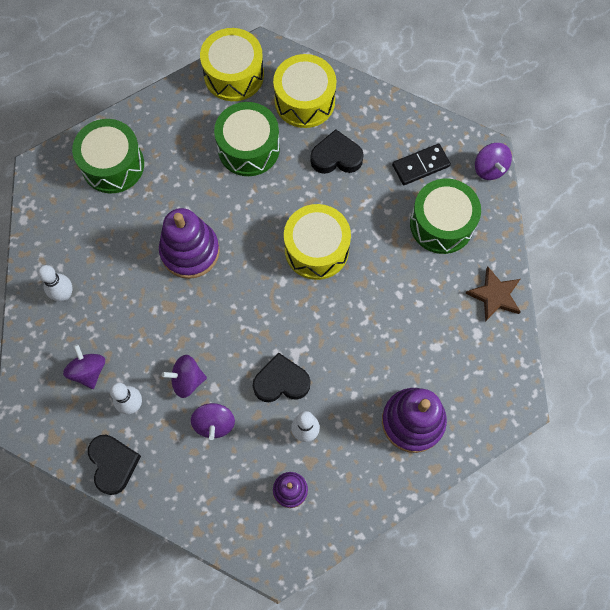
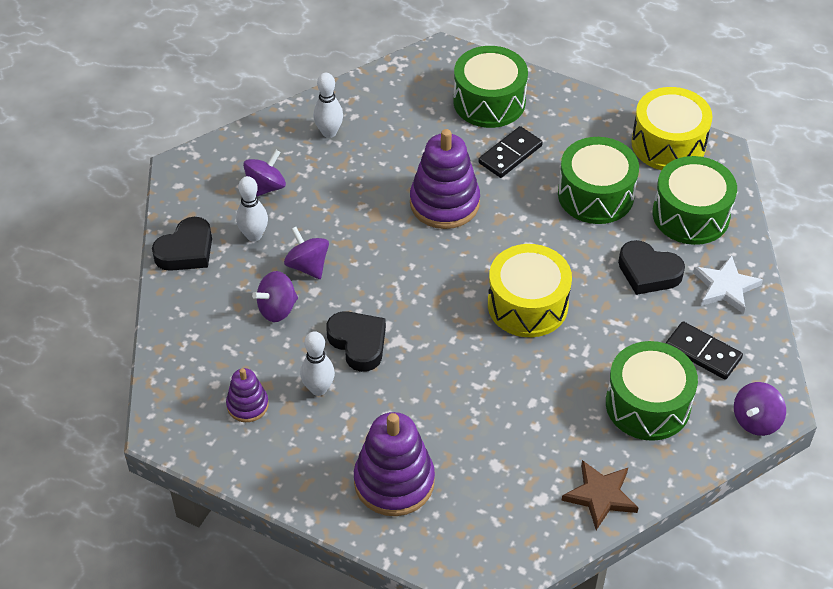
camera: 60 degrees right, 20 degrees down
yellow drum [273,54,336,128] -> green drum [652,156,737,245]
black heart [310,129,364,174] -> black heart turned 150 degrees clockwise [618,240,685,295]
none -> black domino [478,126,543,178]
none -> white star [693,255,763,314]

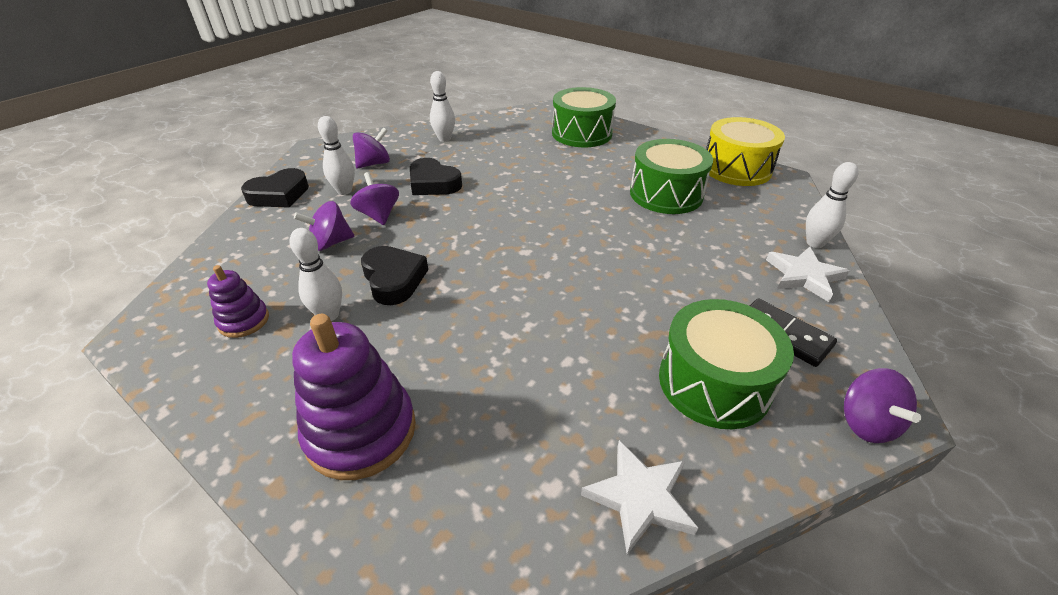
camera: 10 degrees right, 10 degrees down
purple stacking toy [410,129,480,229] -> none
black domino [478,126,543,178] -> none
yellow drum [488,244,572,337] -> none
brown star [561,460,638,530] -> white star [581,440,698,554]
black heart [618,240,685,295] -> black heart moved to [410,158,462,195]
green drum [652,156,737,245] -> none
purple spinning top [734,382,786,436] -> purple spinning top turned 60 degrees counterclockwise [844,368,921,443]
none -> white bowling pin [806,162,858,248]

